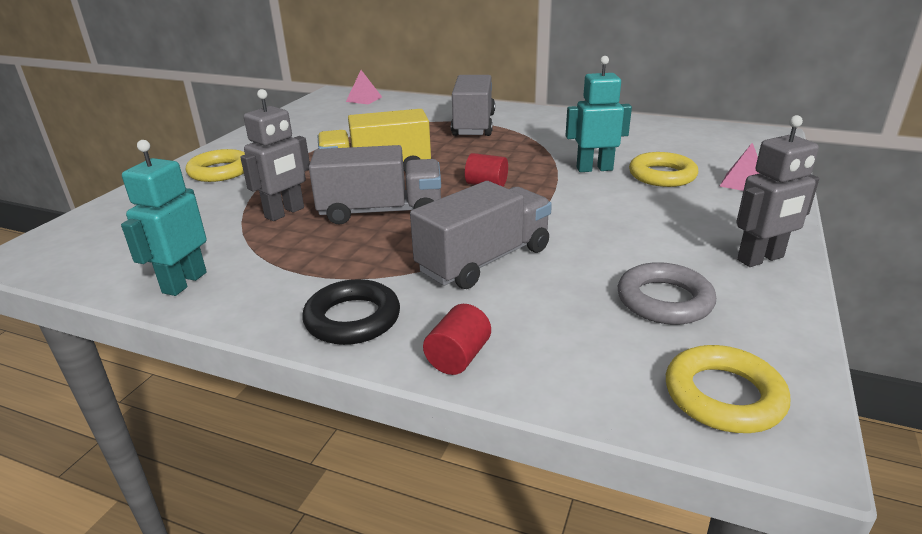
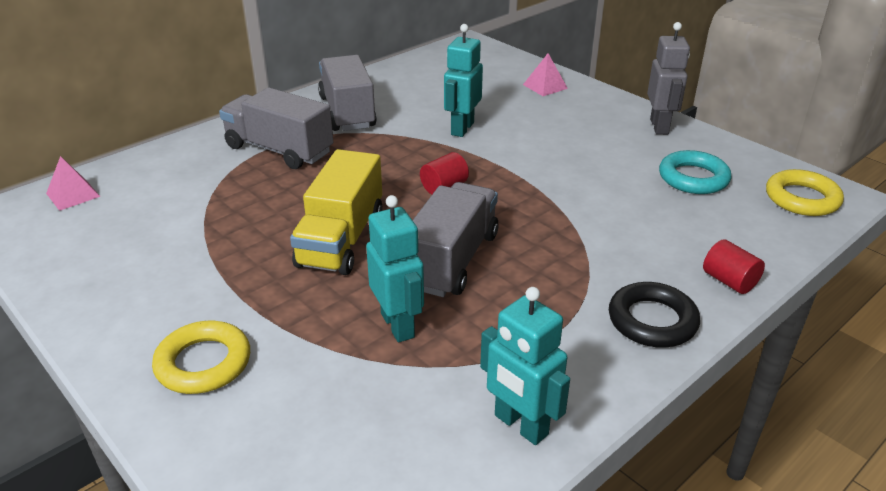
camera: 65 degrees left, 5 degrees up
grey robot [240,89,310,221] -> turquoise robot [366,195,424,342]
grey truck [410,181,552,289] -> grey truck moved to [318,55,377,131]
grey ring [618,262,716,325] -> turquoise ring [659,150,732,194]
yellow ring [629,152,698,187] -> none

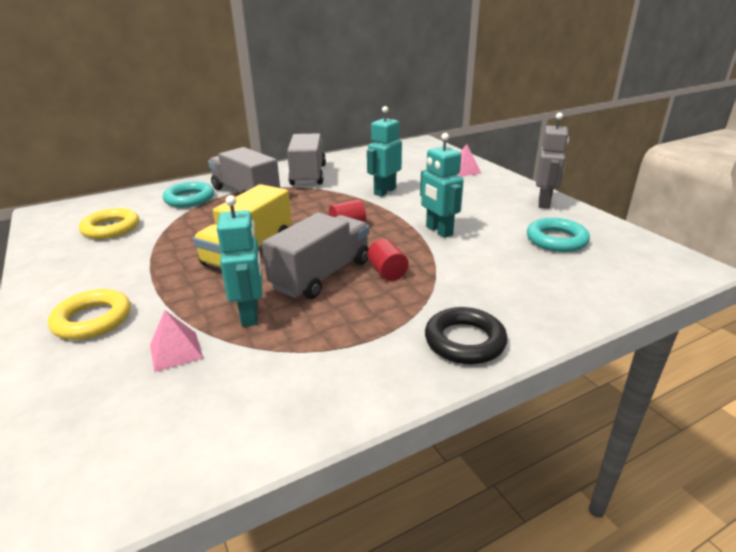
camera: 15 degrees right, 5 degrees down
pink pyramid [46,156,101,211] -> pink pyramid moved to [150,310,203,372]
turquoise robot [480,287,570,445] -> turquoise robot moved to [420,133,464,238]
red cylinder [703,239,765,294] -> red cylinder moved to [367,239,409,281]
yellow ring [766,169,844,216] -> yellow ring moved to [79,208,139,239]
none -> turquoise ring [163,181,214,207]

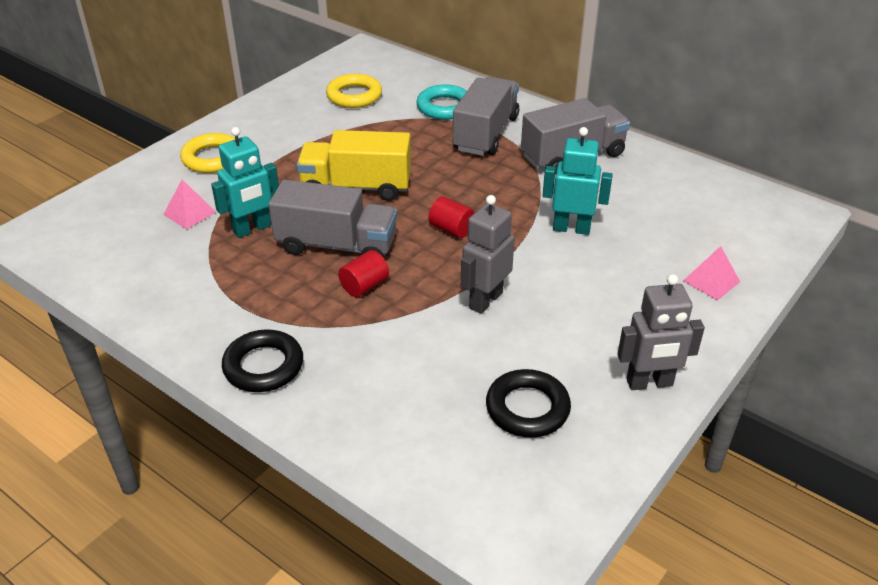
camera: 65 degrees right, 10 degrees up
turquoise robot [420,133,464,238] -> grey robot [461,195,515,314]
turquoise ring [527,218,590,252] -> black ring [486,369,571,438]

